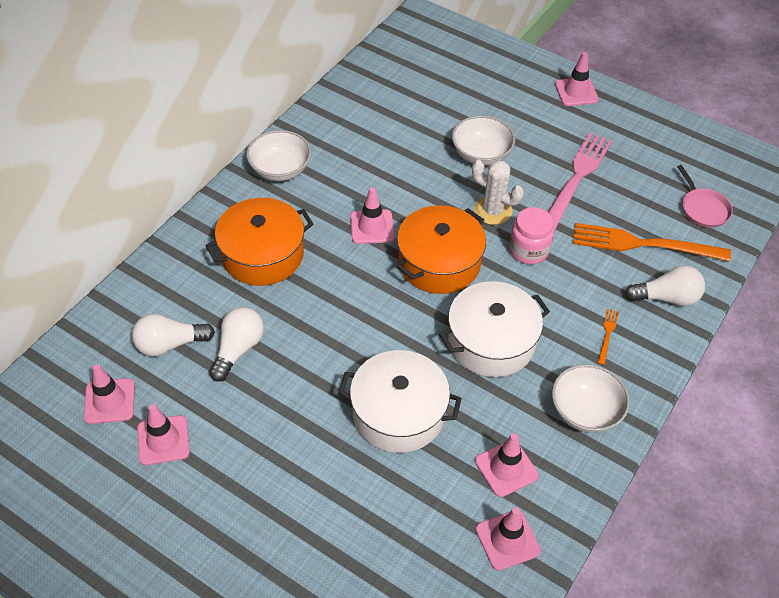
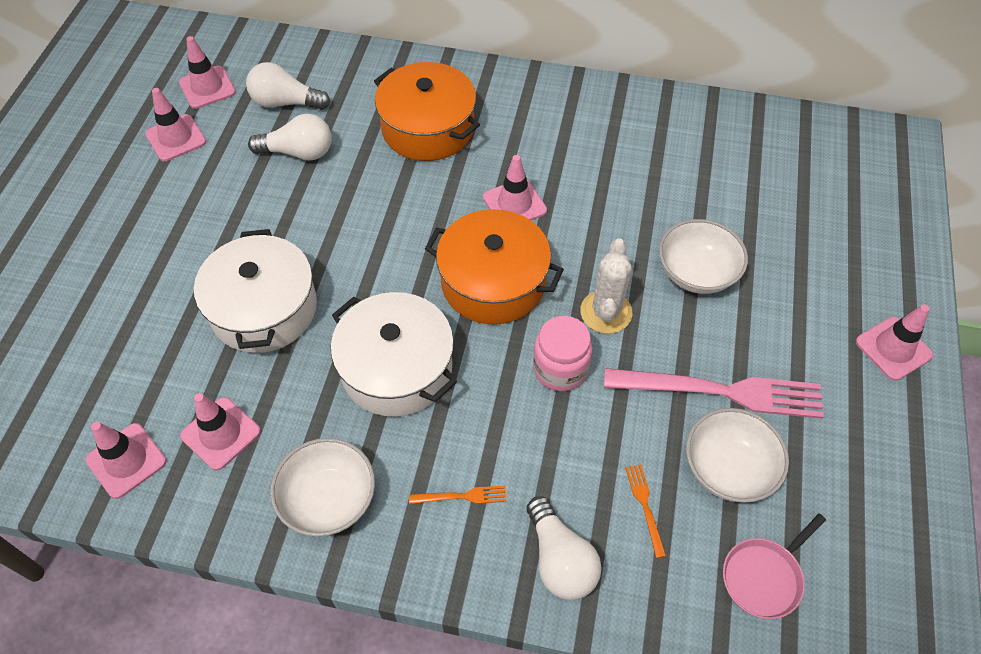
camera: 70 degrees right, 5 degrees up
white light bulb [132,314,215,356] -> white light bulb turned 45 degrees counterclockwise [246,62,330,110]
white bowl [246,130,311,181] -> white bowl moved to [686,408,789,503]
orange fork [573,223,731,261] -> orange fork [625,464,666,558], size x0.42

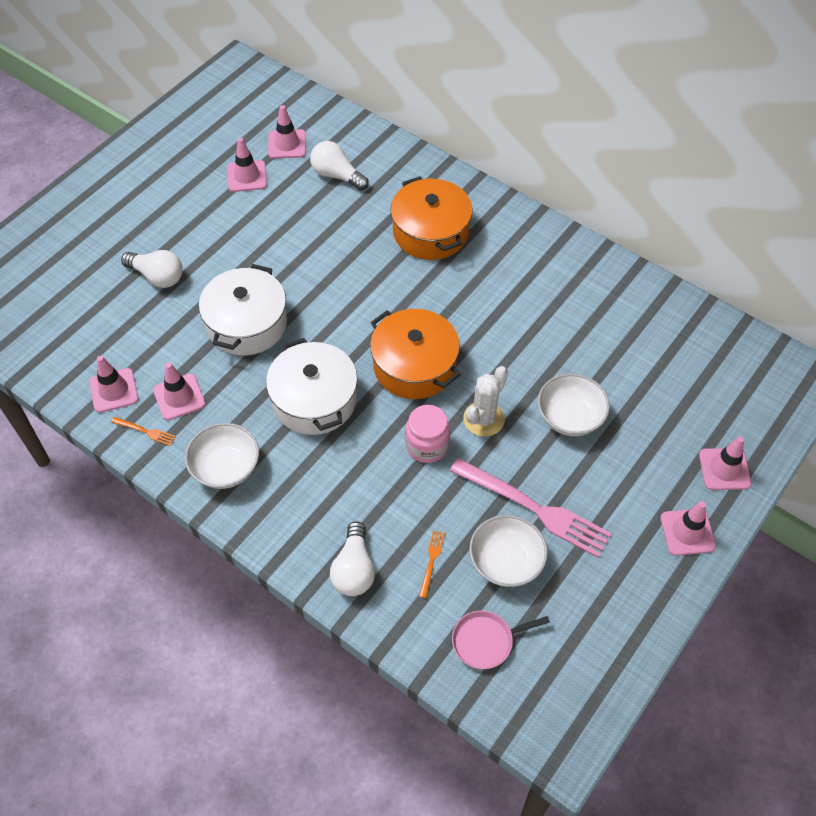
camera: 25 degrees right, 0 degrees up
white light bulb [248,114,331,161] -> white light bulb moved to [121,250,182,288]
orange fork [409,486,506,504] -> orange fork moved to [111,417,176,446]
pink traffic cone [483,155,547,220] -> pink traffic cone moved to [699,436,751,490]

